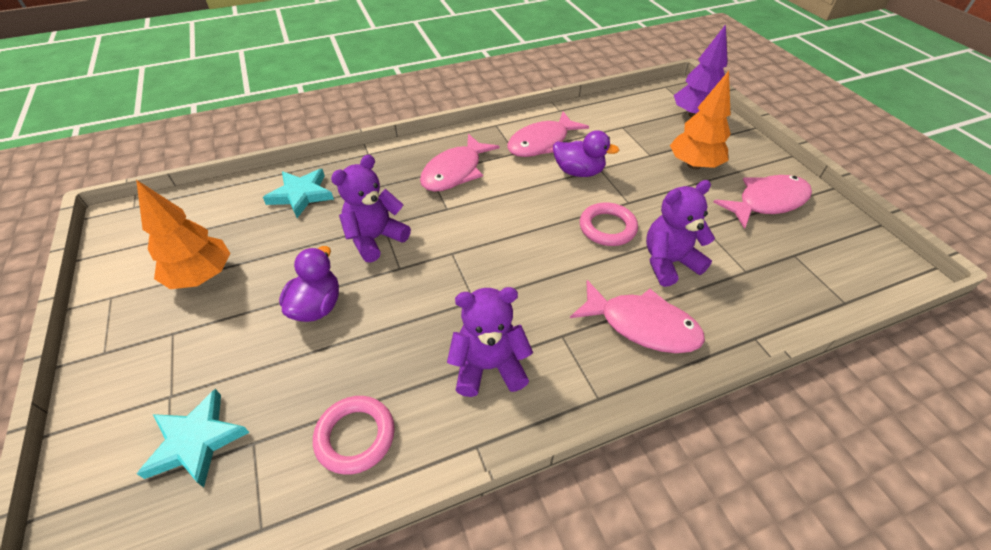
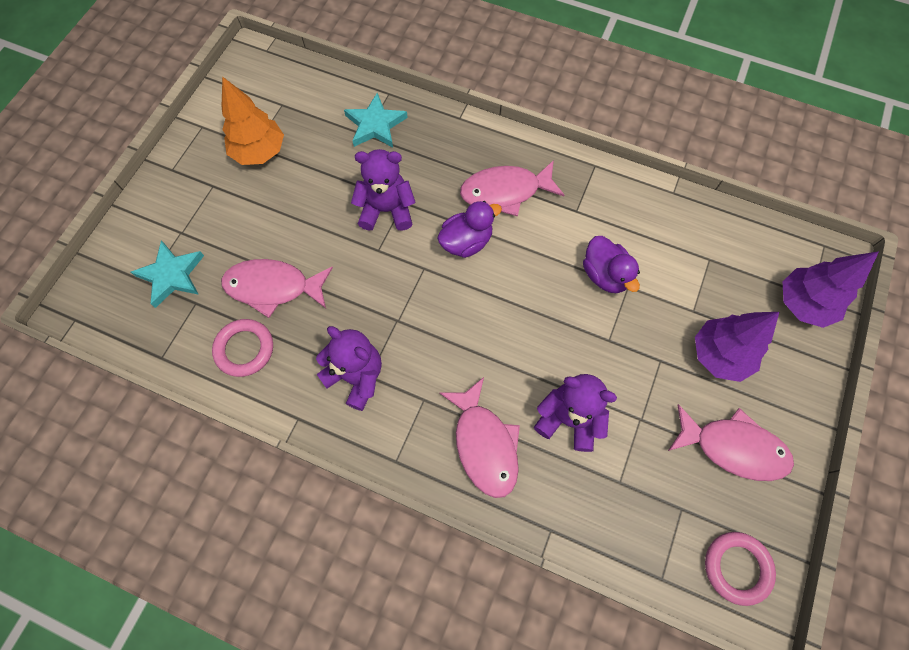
camera: 45 degrees right, 20 degrees up
purple duck [279,246,339,322] -> purple duck moved to [437,201,502,258]
pink fish [507,111,589,157] -> pink fish moved to [221,259,333,318]
pink ring [580,202,638,246] -> pink ring moved to [705,532,776,606]
orange tree [670,71,731,170] -> purple tree [695,312,779,382]

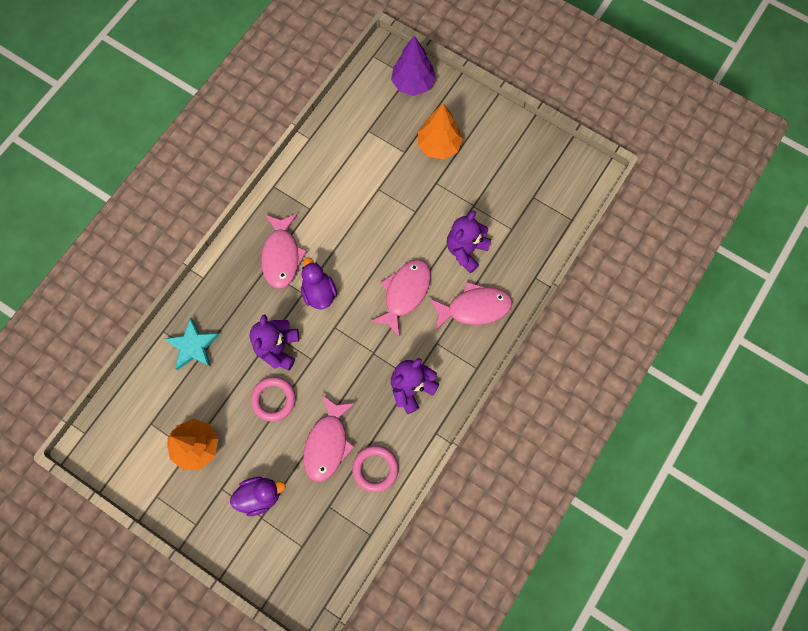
camera: 80 degrees left, 5 degrees up
turquoise star [131,241,204,308] -> none
purple duck [583,236,640,293] -> purple duck moved to [230,477,286,516]
pink fish [668,404,794,481] -> pink fish moved to [370,260,431,337]
purple tree [695,312,779,382] -> orange tree [418,103,463,159]
pink ring [705,532,776,606] -> pink ring moved to [250,377,296,422]

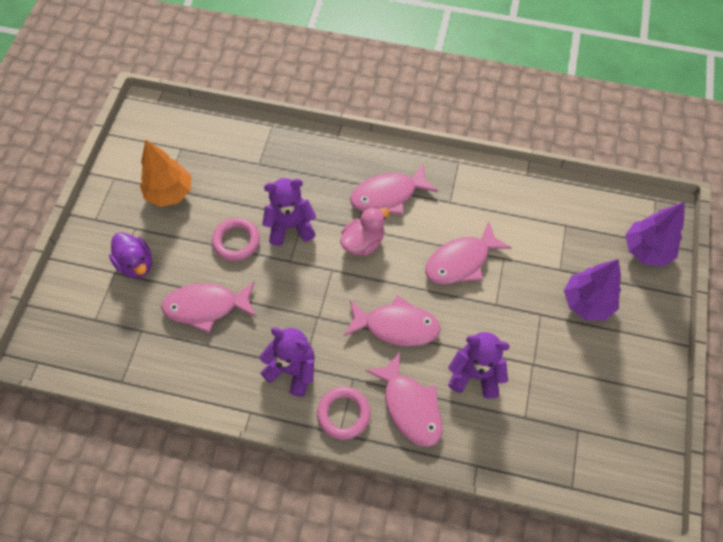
camera: 70 degrees right, 10 degrees down
turquoise star [165,317,220,370] -> none
purple duck [301,258,337,309] -> pink duck [340,207,390,256]
pink ring [352,445,399,492] -> pink ring moved to [317,387,371,440]
orange tree [418,103,463,159] -> purple tree [564,259,621,320]
none -> pink fish [425,221,512,284]

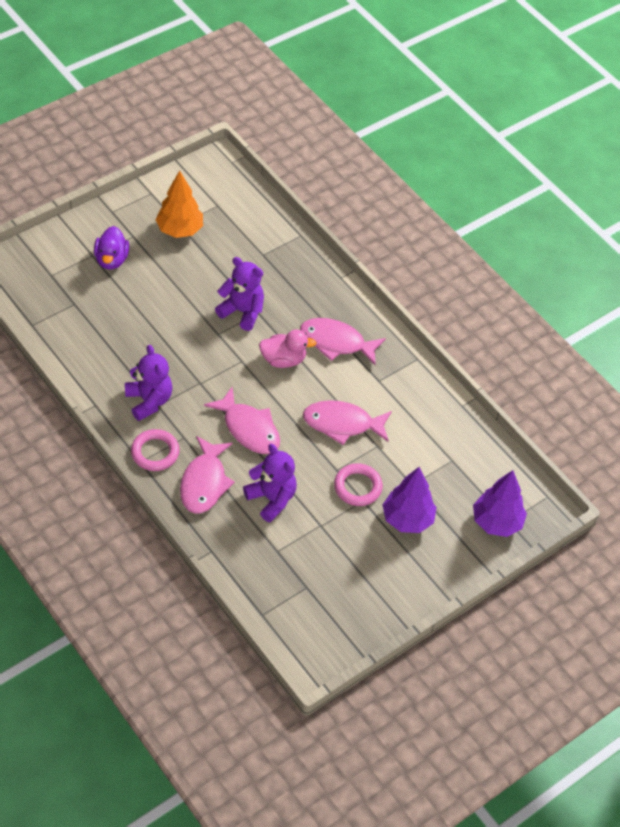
camera: 35 degrees right, 10 degrees down
pink fish [161,281,256,333] -> none
pink ring [212,218,260,261] -> pink ring moved to [334,463,383,506]

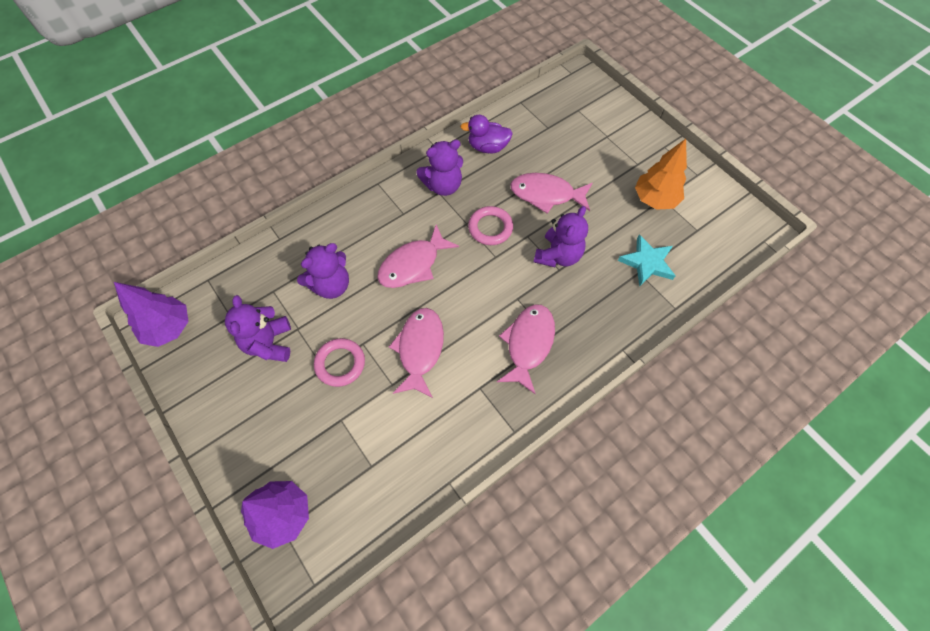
camera: 95 degrees right, 10 degrees up
purple duck [94,226,129,270] -> purple duck moved to [460,115,513,153]
pink ring [131,429,180,471] -> pink ring moved to [468,206,513,245]
pink fish [180,436,235,514] -> pink fish moved to [510,173,593,214]
pink duck [259,329,316,368] -> none
purple tree [382,467,437,533] -> purple tree moved to [114,282,189,347]
none -> purple teddy bear [225,295,291,362]
none -> turquoise star [618,234,675,287]

